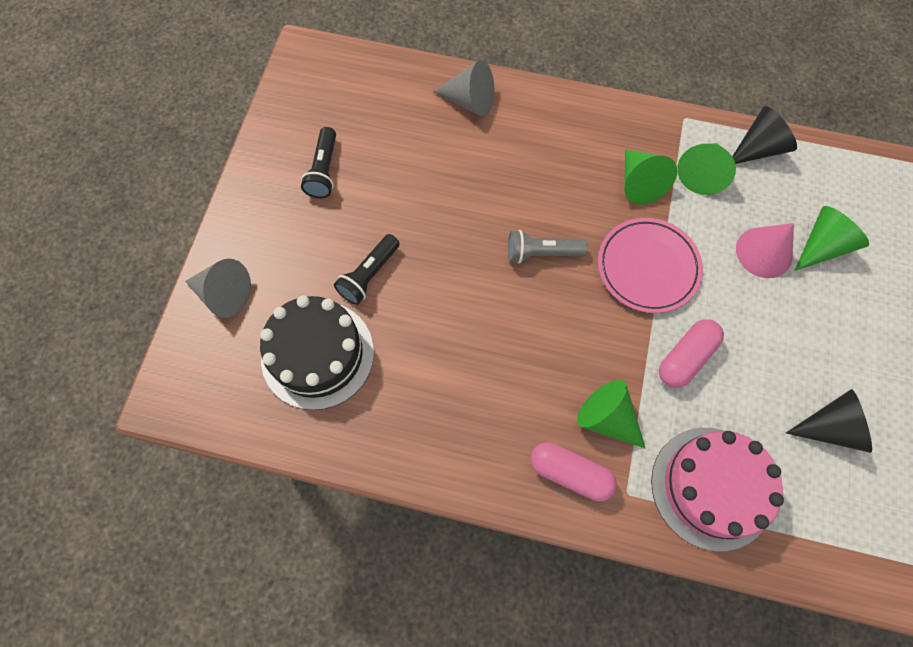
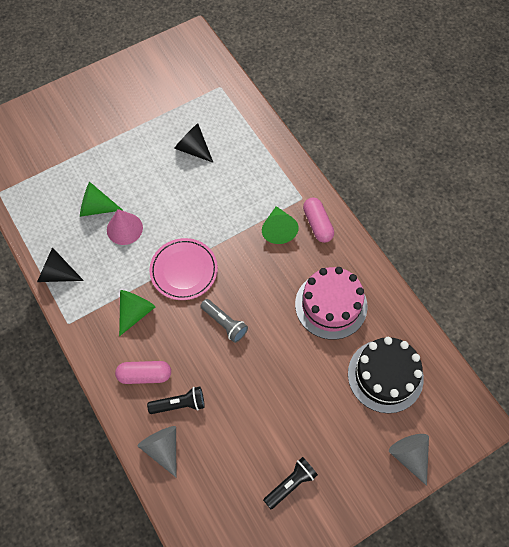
camera: 135 degrees left, 5 degrees down
black flashlight [334,234,400,305] -> black flashlight moved to [147,386,205,414]
pink cake [651,428,784,551] -> pink cake moved to [295,267,368,340]
pink capsule [659,319,724,388] -> pink capsule moved to [115,361,171,384]
green cone [677,143,736,195] -> none

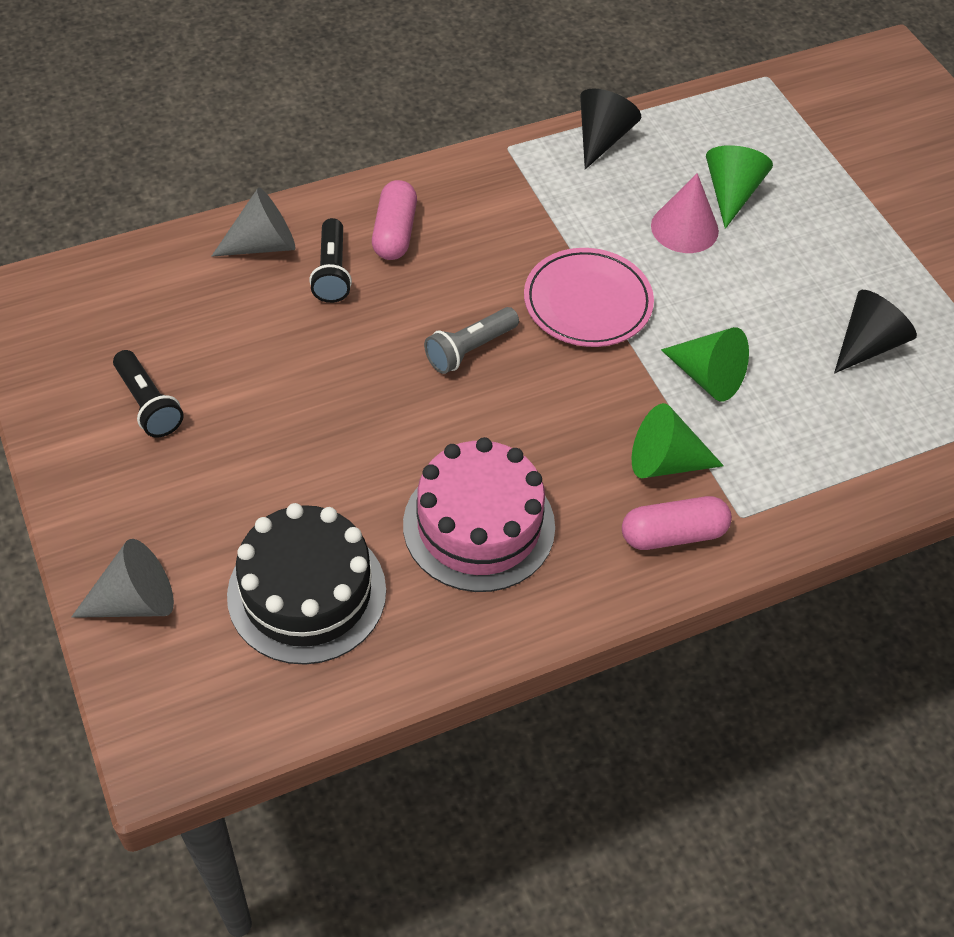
camera: 95 degrees right, 10 degrees down
green cone [119,290,155,336] -> green cone moved to [661,327,749,402]

